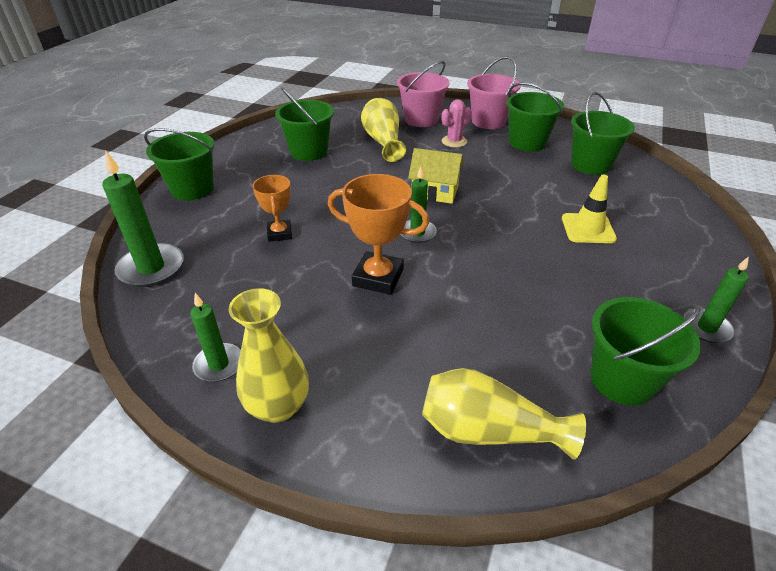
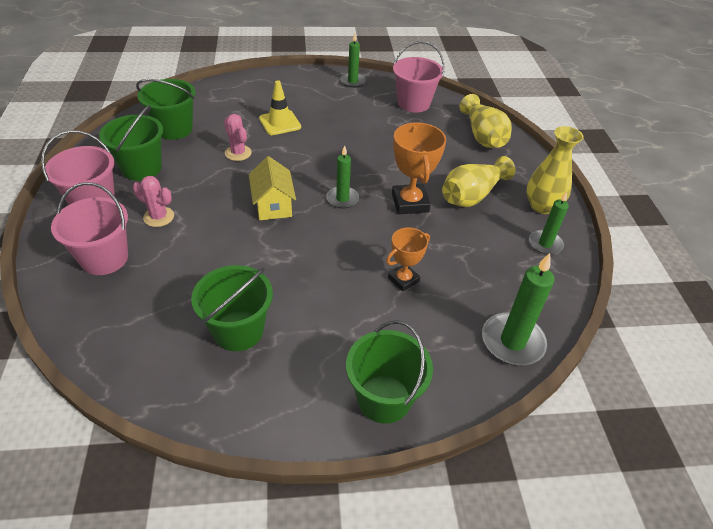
camera: 120 degrees left, 5 degrees up
yellow vase [361,98,406,162] -> yellow vase moved to [442,156,516,207]
green bucket [590,297,701,406] -> pink bucket [393,41,445,112]
none -> pink cactus [224,114,252,161]

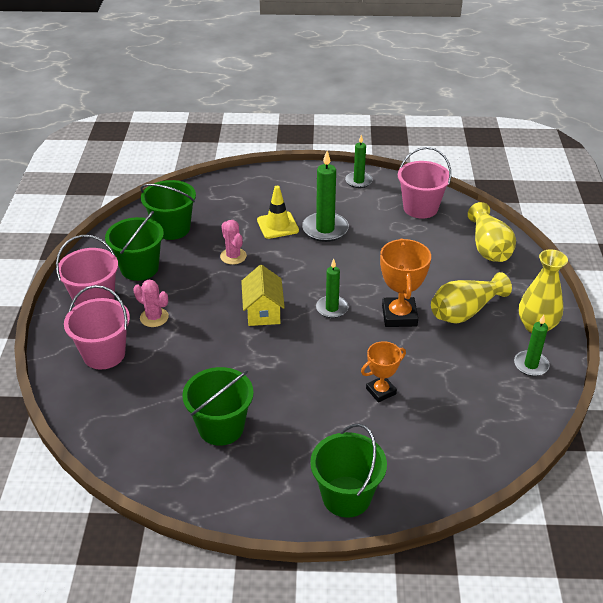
camera: 10 degrees right, 5 degrees down
green candle [482,253,555,365] -> green candle moved to [302,151,349,242]

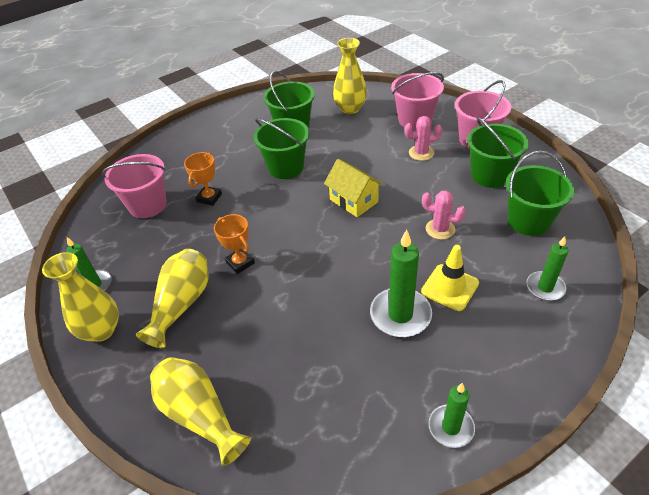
camera: 145 degrees right, 5 degrees up
green bucket [310,424,387,518] -> green bucket moved to [253,118,309,179]
green candle [316,259,348,318] -> green candle moved to [527,236,568,301]
orange trophy [380,238,431,327] -> orange trophy [214,214,255,274], size x0.63
pink bucket [398,147,451,219] -> pink bucket moved to [102,154,167,218]
none -> yellow vase [333,38,367,114]

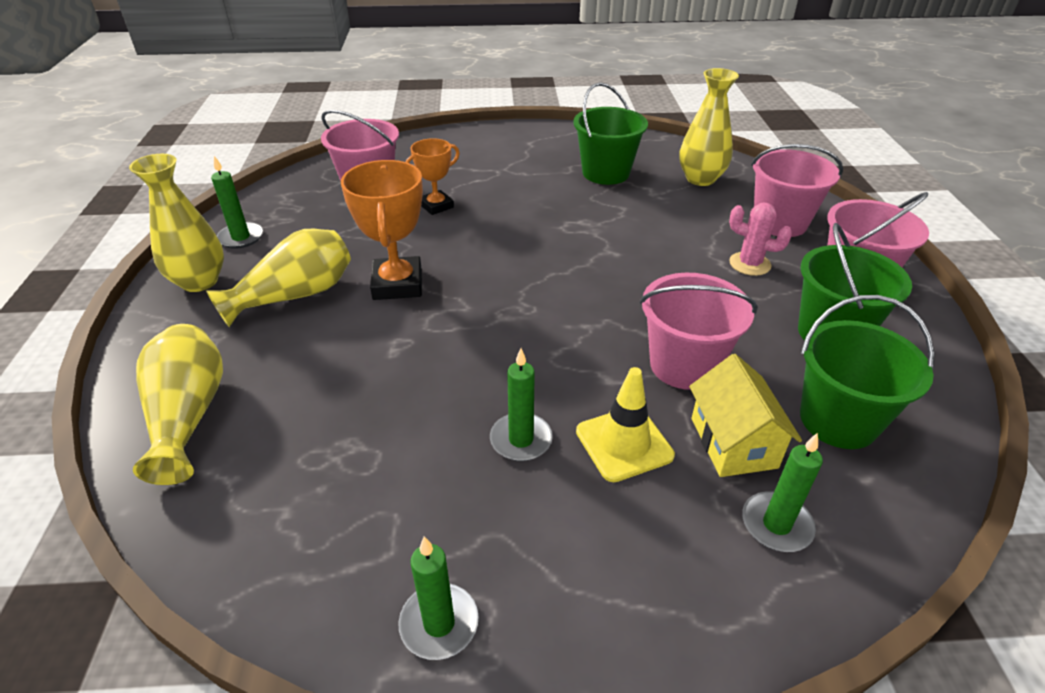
camera: 30 degrees right, 5 degrees down
orange trophy [214,214,255,274] -> orange trophy [341,160,423,300], size x1.59
green bucket [253,118,309,179] -> none
yellow house [324,159,383,217] -> yellow house moved to [689,354,802,477]
green candle [370,230,432,337] -> green candle [490,348,553,461], size x0.63
pink cactus [422,190,466,240] -> pink bucket [640,273,758,390]

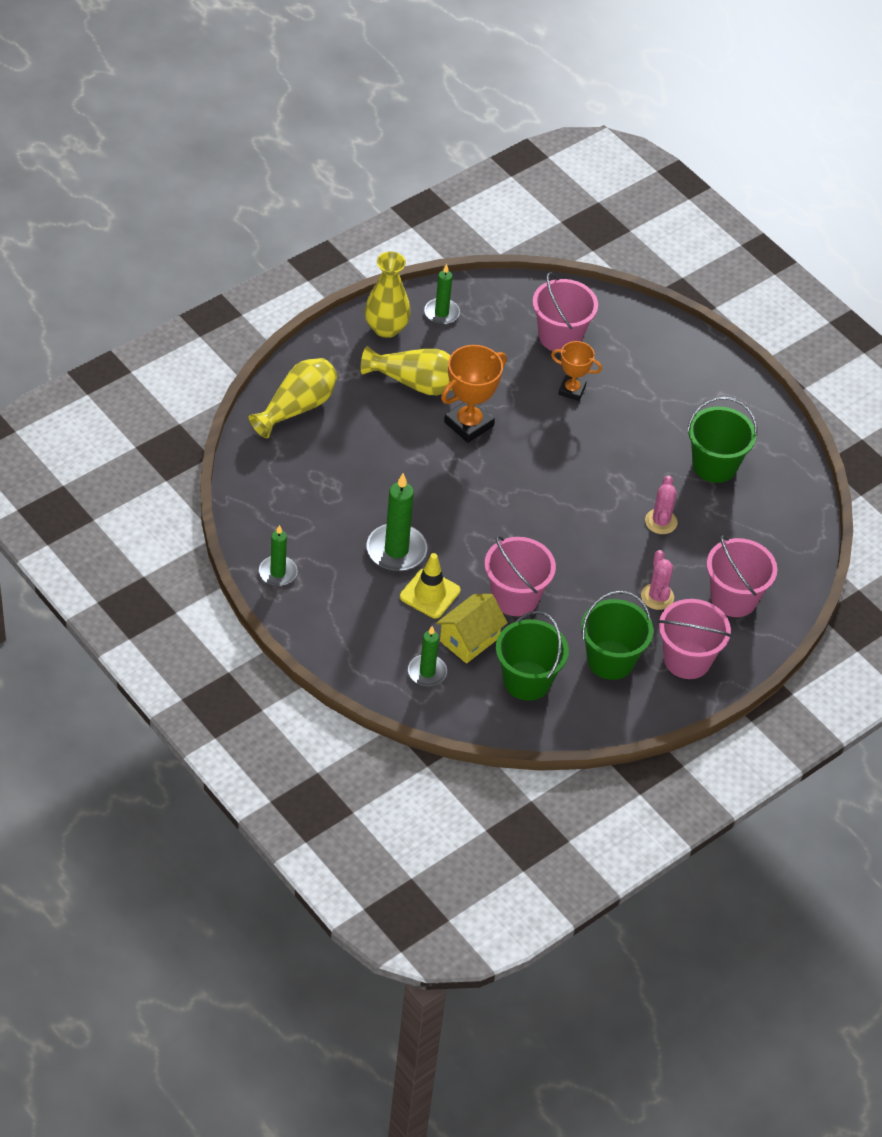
camera: 50 degrees right, 10 degrees up
green candle [490,348,553,461] -> green candle [366,473,427,571], size x1.59
yellow vase [679,68,739,186] -> none
none -> pink cactus [645,475,678,534]

